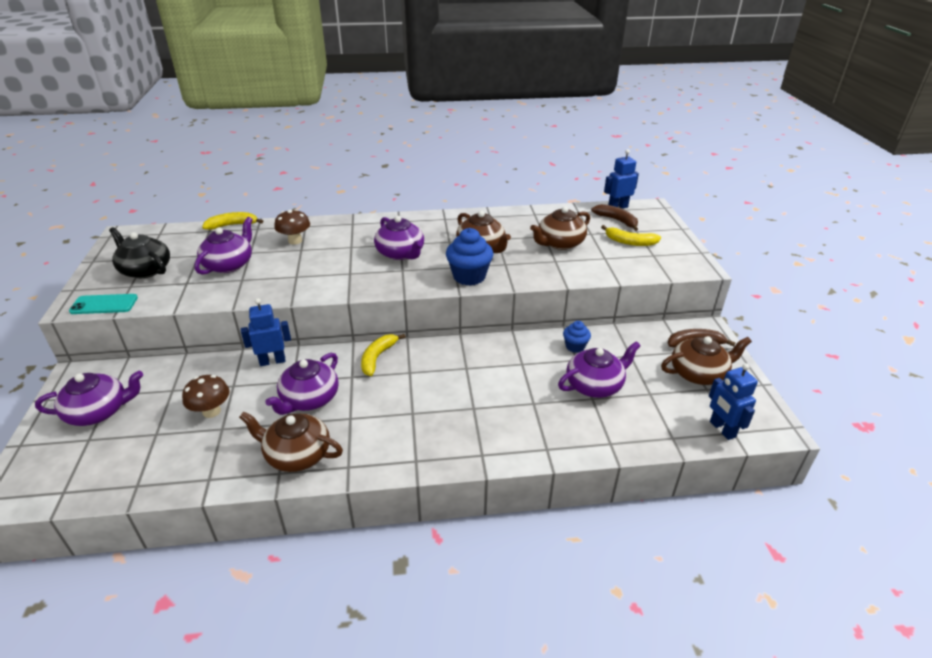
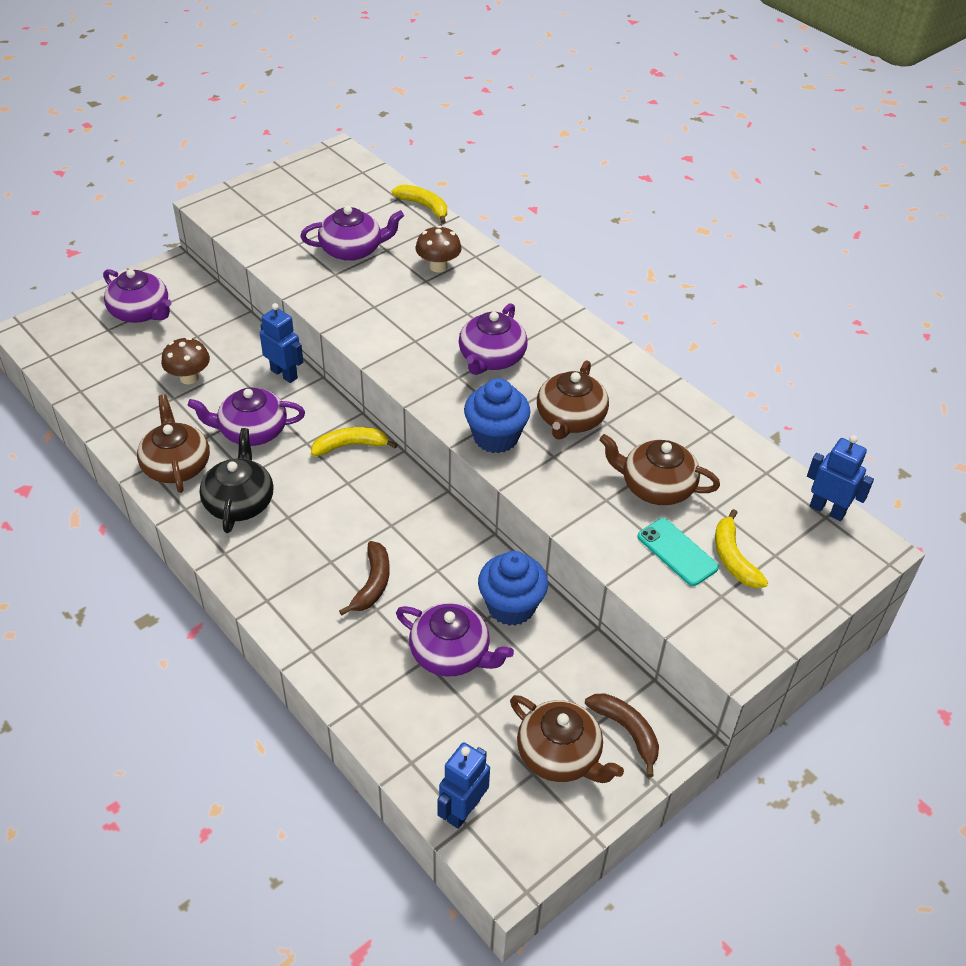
camera: 55 degrees right, 10 degrees up
turquoise phone [69,294,138,314] -> turquoise phone moved to [637,518,719,586]
black teapot [109,227,170,278] -> black teapot moved to [199,428,274,533]
blue cupcake [563,321,591,353] -> blue cupcake [478,551,548,626], size x1.75
brown banana [591,204,638,231] -> brown banana moved to [339,541,390,616]

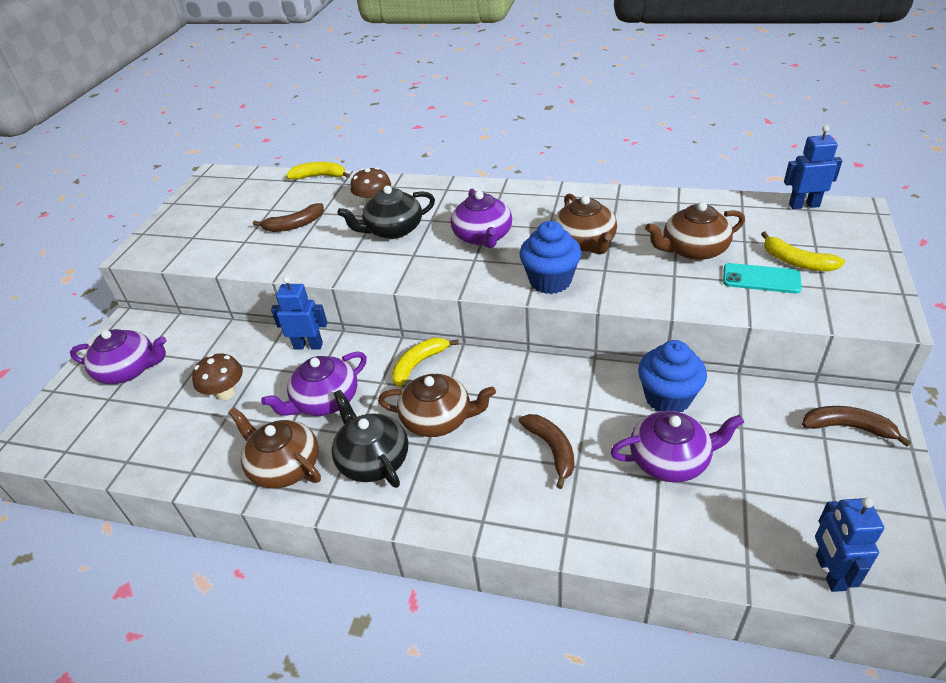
camera: 30 degrees left, 5 degrees down
purple teapot [300,206,404,261] -> brown banana [253,203,324,232]
brown teapot [510,695,624,783] -> brown teapot moved to [378,374,496,437]
none -> black teapot [337,186,435,239]

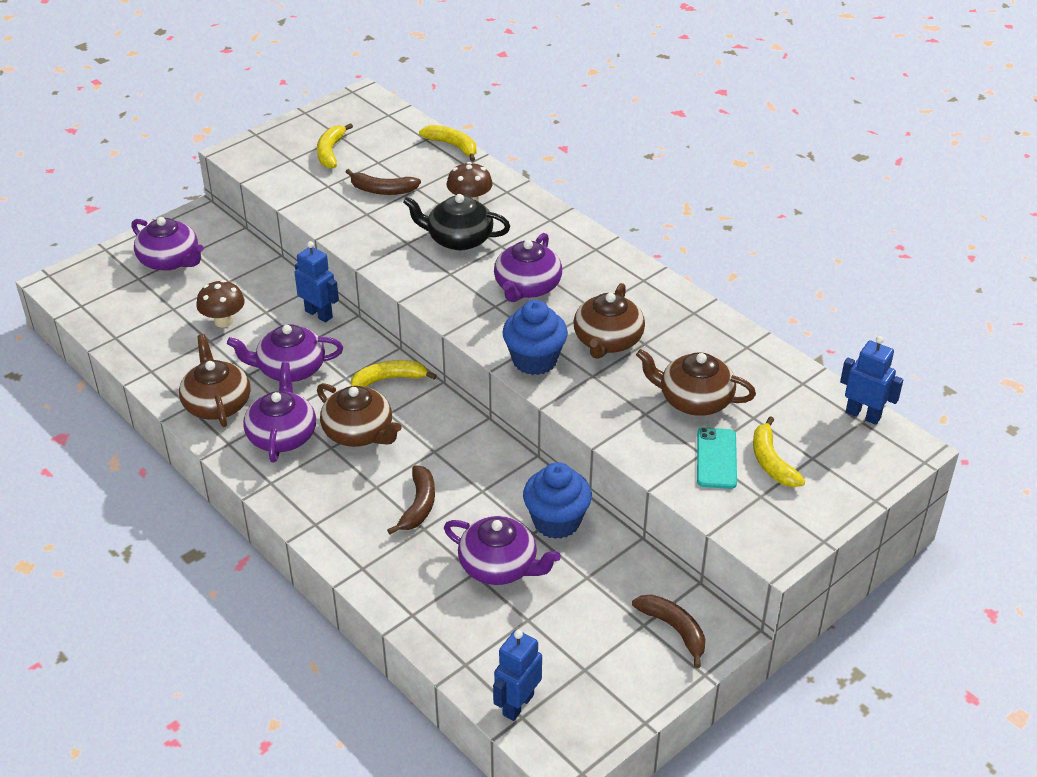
camera: 30 degrees right, 0 degrees up
black teapot [331,390,408,488] -> purple teapot [243,362,316,462]
turquoise phone [723,263,802,293] -> turquoise phone turned 45 degrees clockwise [697,427,737,489]
none -> yellow banana [317,123,353,169]

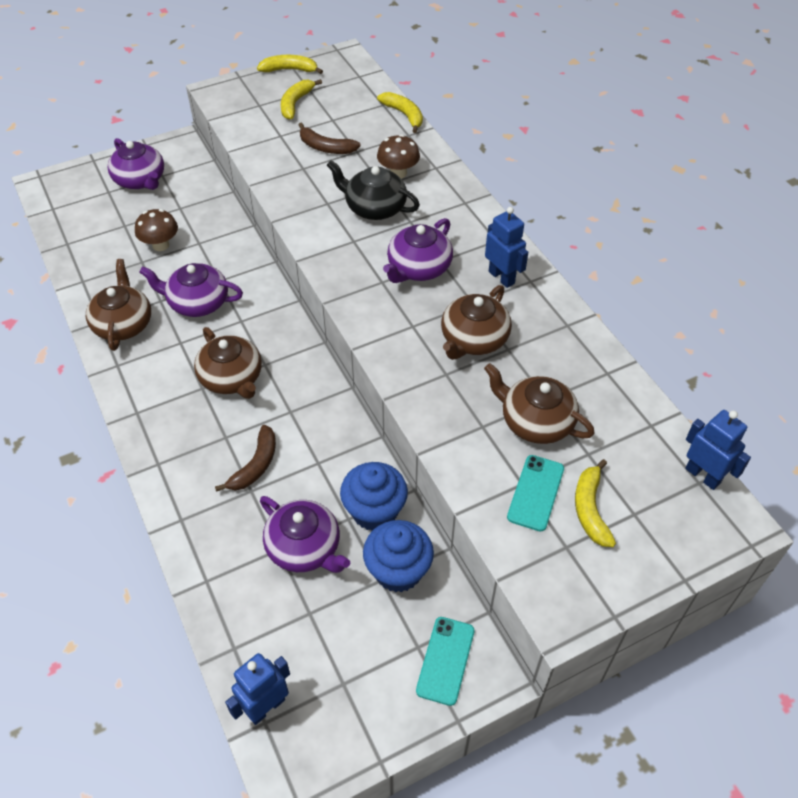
camera: 15 degrees right, 10 degrees up
purple teapot [243,362,316,462] -> none
blue robot [294,241,339,323] -> blue robot moved to [485,207,528,288]
yellow banana [351,360,437,387] -> yellow banana moved to [257,55,323,74]
blue cupcake [502,300,568,375] -> blue cupcake moved to [363,520,434,593]
brown banana [632,595,706,668] -> turquoise phone [416,617,474,706]

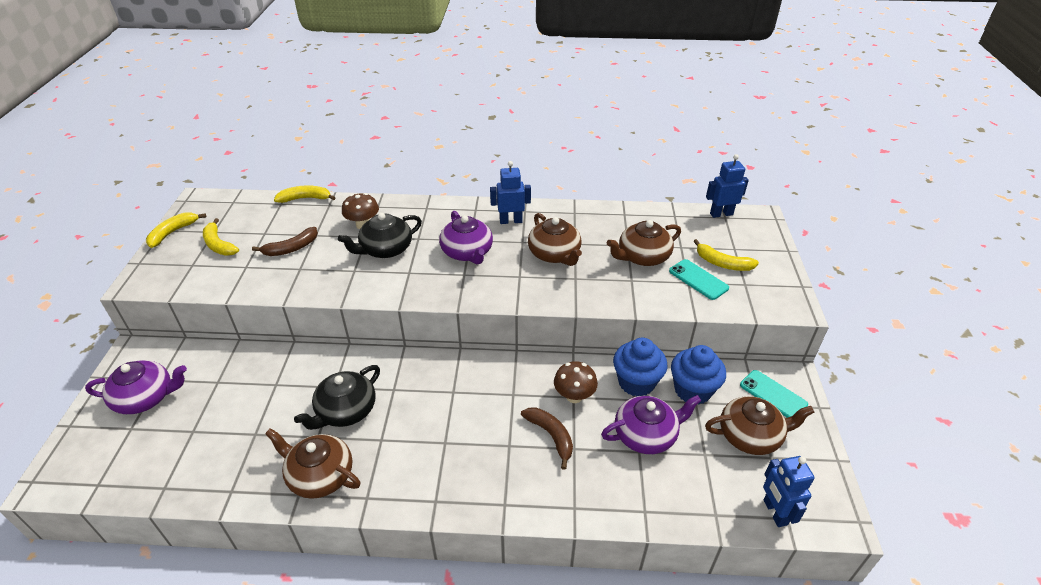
camera: 60 degrees left, 10 degrees down
brown mushroom [135,209,178,251] -> brown mushroom moved to [554,361,598,403]
purple teapot [139,263,243,317] -> black teapot [294,365,380,430]
brown teapot [194,327,262,399] -> brown teapot moved to [705,396,814,455]

